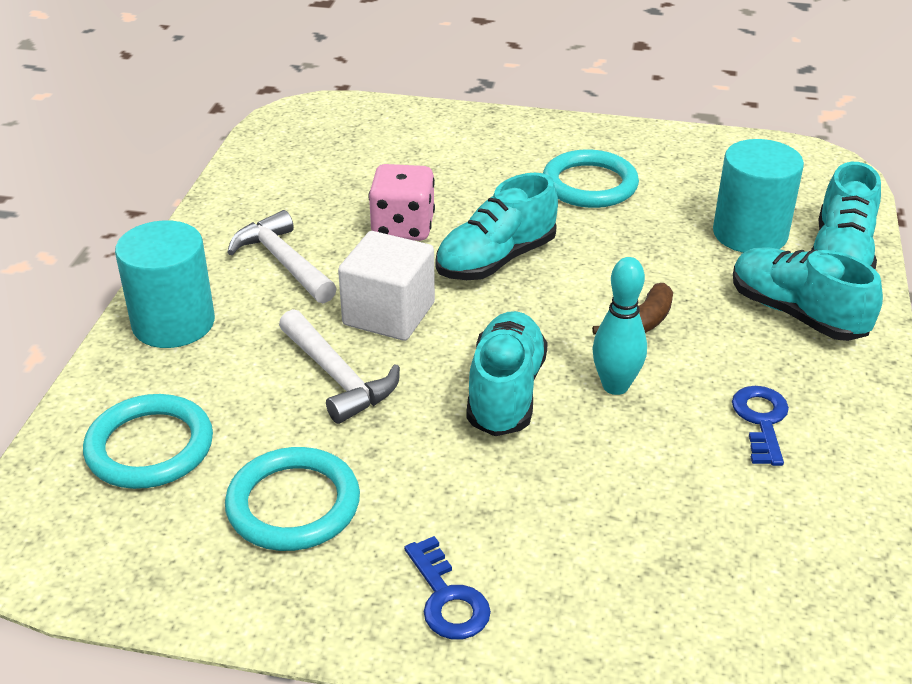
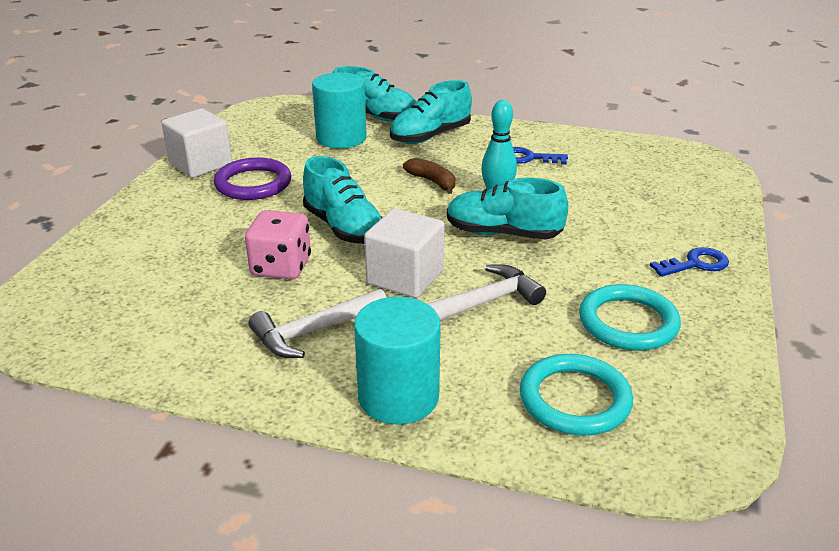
camera: 85 degrees left, 5 degrees down
turquoise ring [543,149,639,208] -> purple ring [214,157,291,200]
none -> white cube [161,108,232,178]

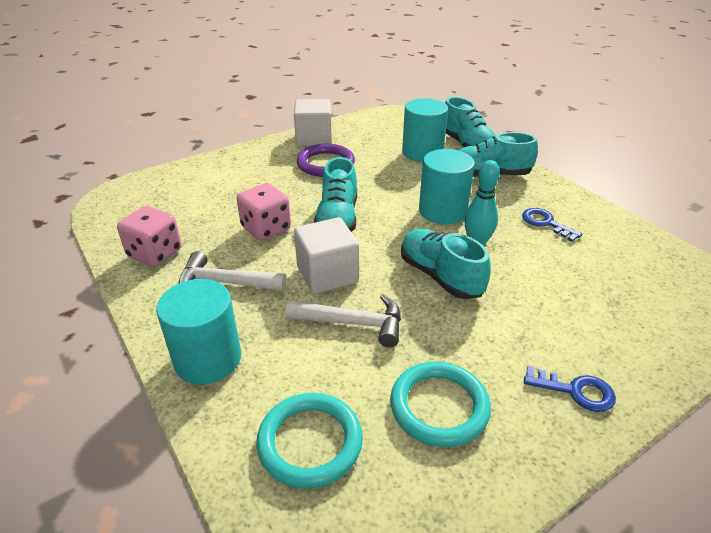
camera: 40 degrees right, 5 degrees up
brown banana [403,158,455,194] -> turquoise cylinder [419,149,475,224]
none -> pink dice [117,206,182,267]

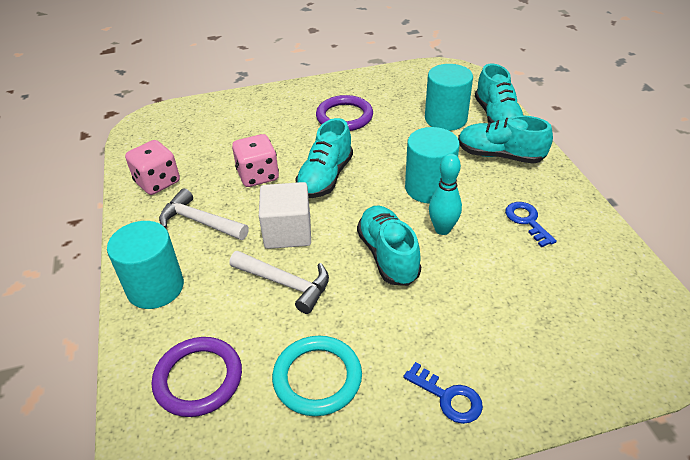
camera: 20 degrees right, 5 degrees up
turquoise ring [256,393,363,489] -> purple ring [152,337,242,417]
white cube [294,99,332,146] -> none

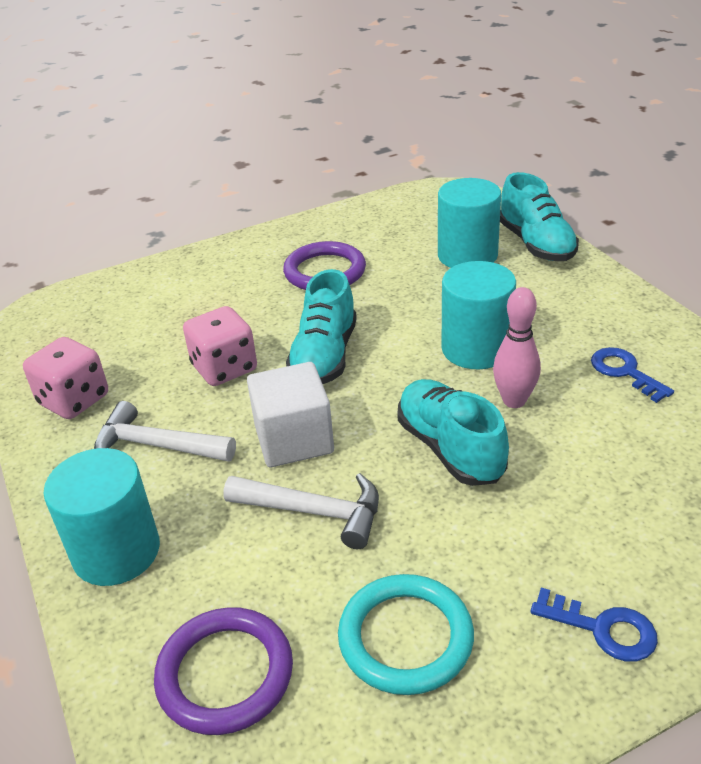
camera: 10 degrees left, 5 degrees down
turquoise bowling pin [429,153,462,235] -> pink bowling pin [493,287,541,408]
turquoise shoe [458,115,553,164] -> none

